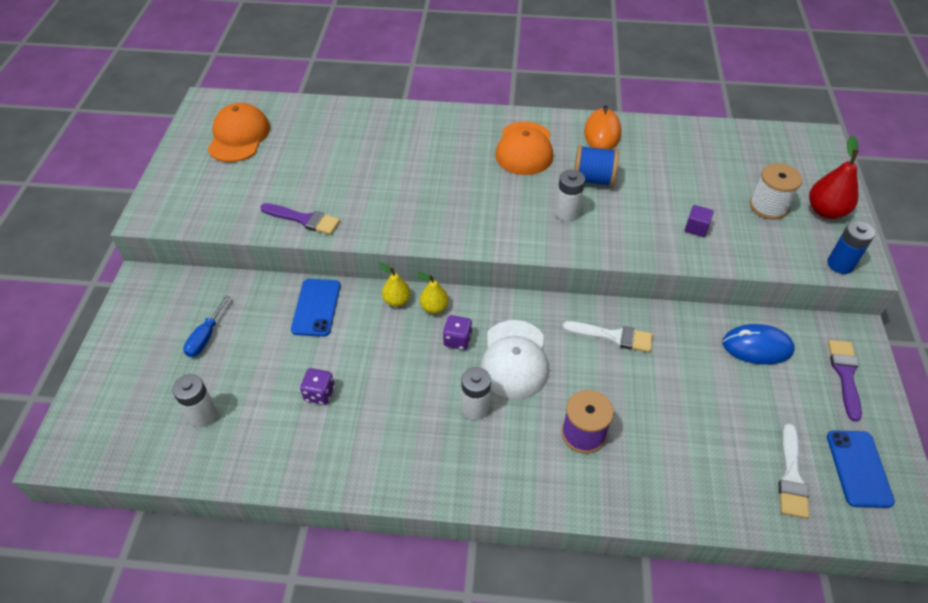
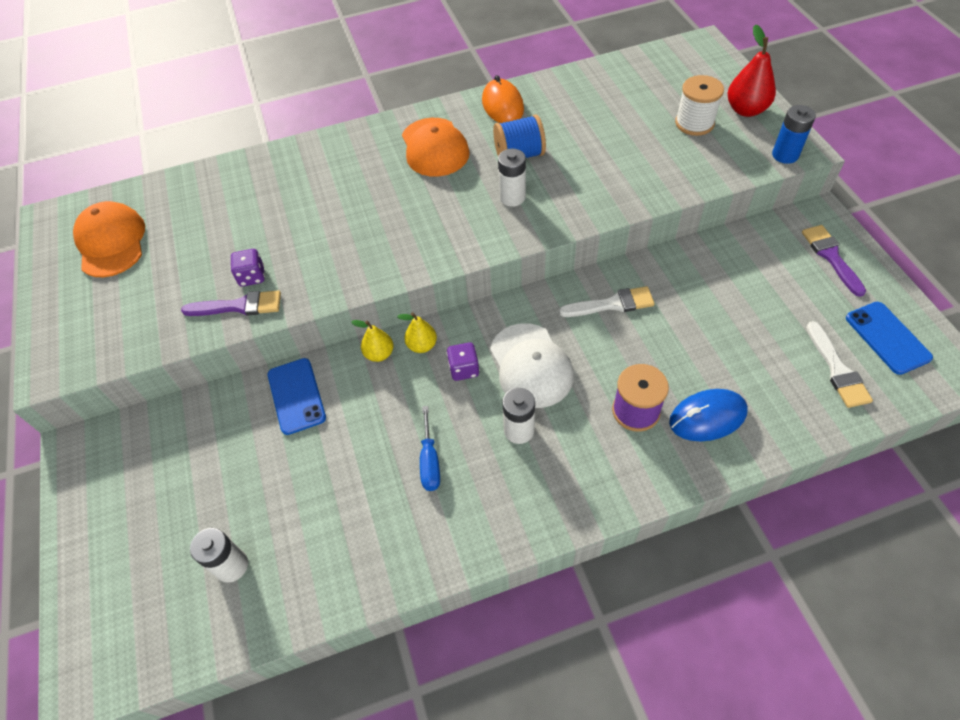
camera: 20 degrees left, 5 degrees up
blue screwdriver [183,296,230,357] -> blue screwdriver moved to [420,406,440,491]
purple dice [300,368,335,405] -> purple dice moved to [231,249,265,287]
purple cube [685,205,714,237] -> none
blue mouse [722,324,795,365] -> blue mouse moved to [669,389,748,441]

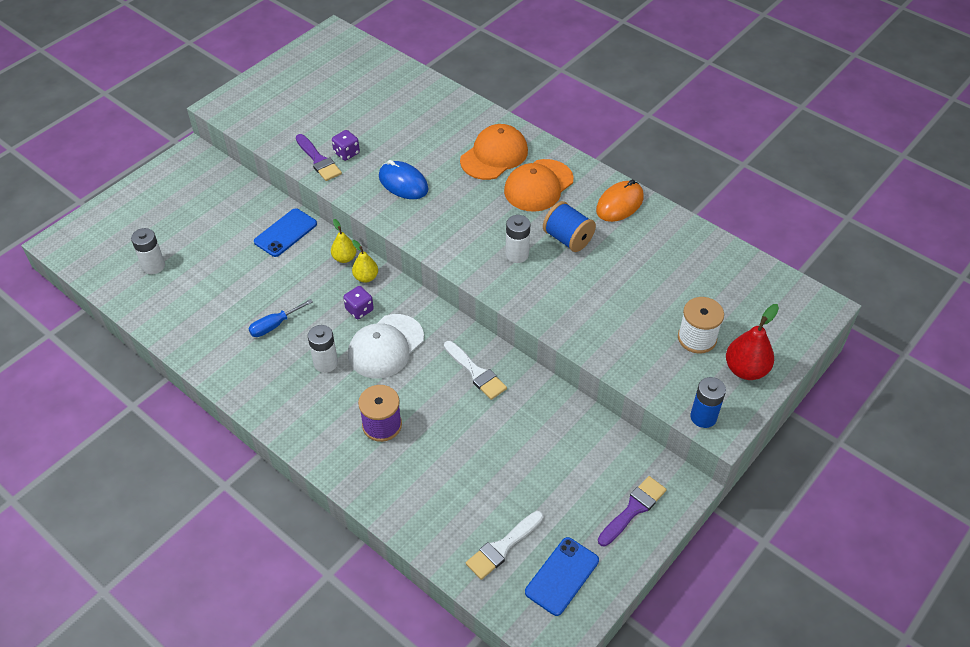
camera: 55 degrees right, 5 degrees down
orange cap [73,201,145,277] -> orange cap moved to [460,124,528,180]
blue mouse [669,389,748,441] -> blue mouse moved to [379,160,429,199]

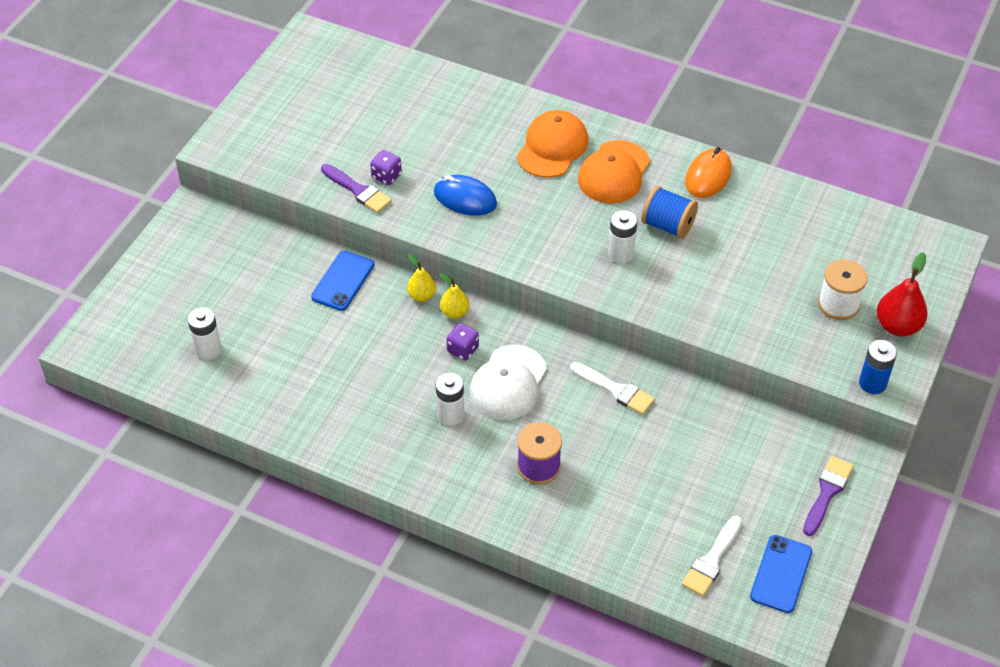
camera: 15 degrees left, 0 degrees up
blue screwdriver [249,299,313,337] -> none

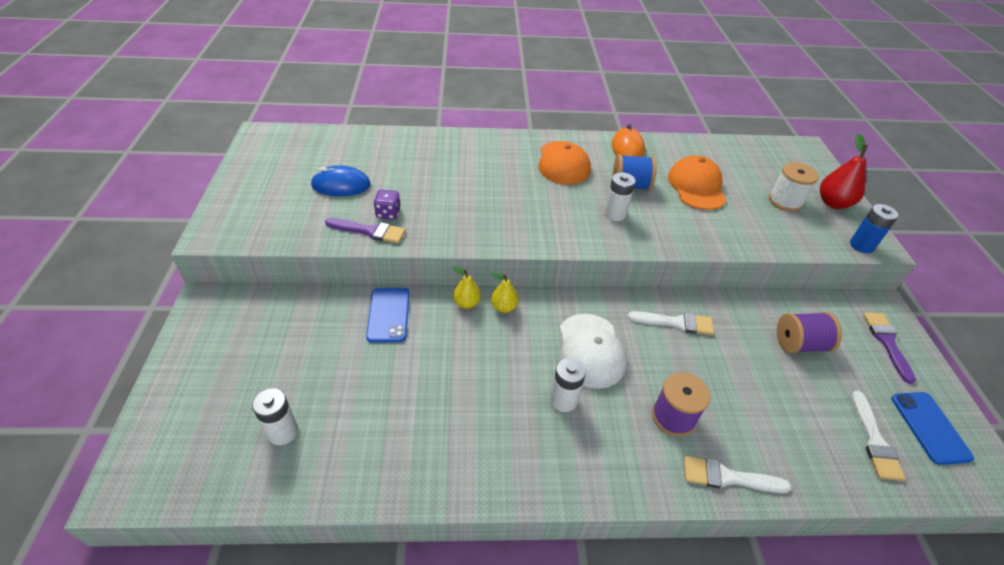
camera: 30 degrees left, 5 degrees down
blue mouse [434,175,497,216] -> blue mouse moved to [311,165,371,196]
purple dice [446,323,479,361] -> none
orange cap [517,110,588,178] -> orange cap moved to [668,155,727,210]
none -> white brush [684,456,791,493]
none -> purple spool [777,312,842,354]

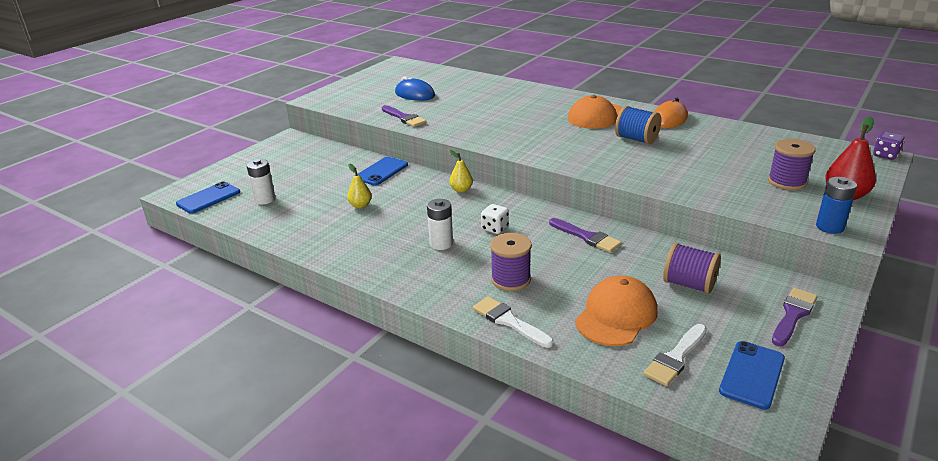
camera: 40 degrees right, 15 degrees down
purple dice [373,190,401,219] -> purple dice moved to [873,132,905,160]
yellow pear [452,266,481,309] -> yellow pear moved to [347,163,372,208]
white cap [560,314,627,389] -> white dice [481,204,509,234]
white battery [604,172,636,221] -> none
white brush [628,311,714,335] -> purple brush [549,218,622,253]
orange cap [668,155,727,210] -> orange cap moved to [575,276,658,346]
white spool [769,162,819,212] -> purple spool [768,139,816,190]
none -> blue phone [176,181,240,214]

